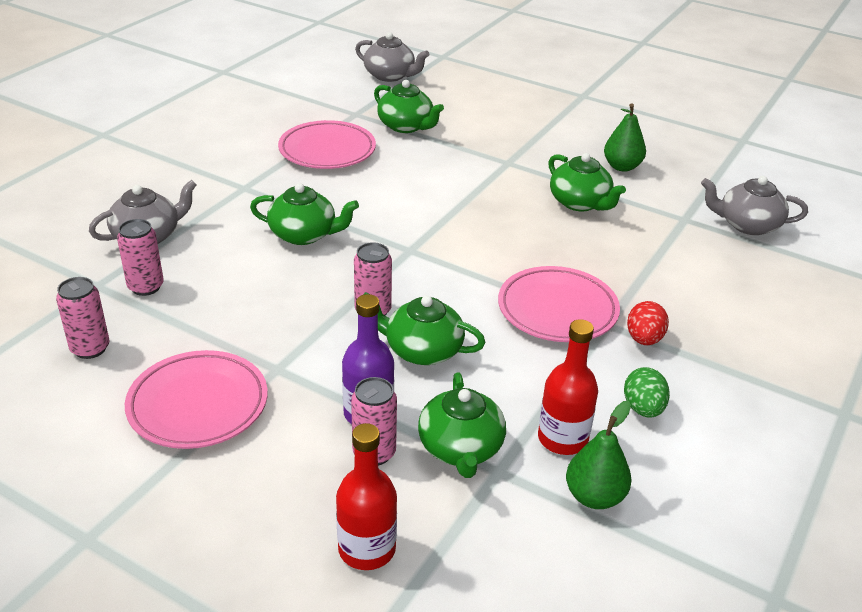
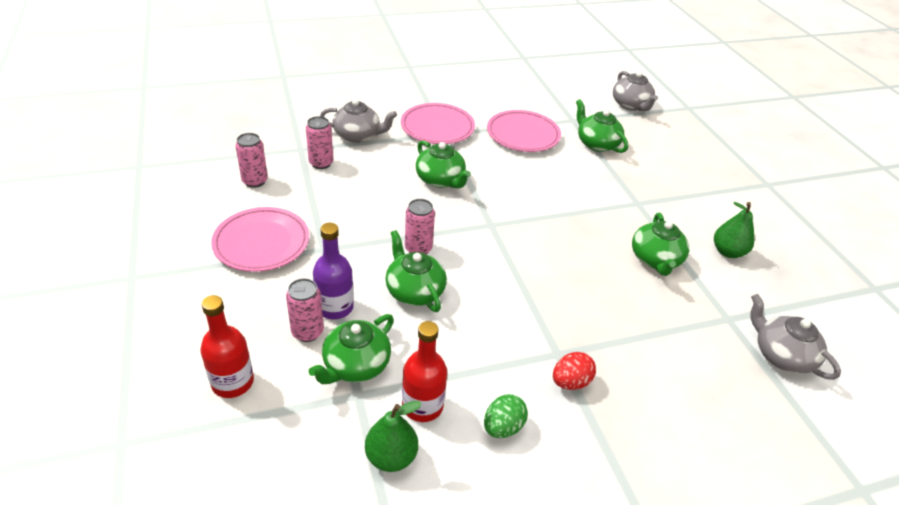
camera: 40 degrees right, 5 degrees up
green teapot [374,80,444,133] -> green teapot turned 150 degrees clockwise [576,99,628,153]
pink plate [498,266,620,342] -> pink plate moved to [401,103,475,144]

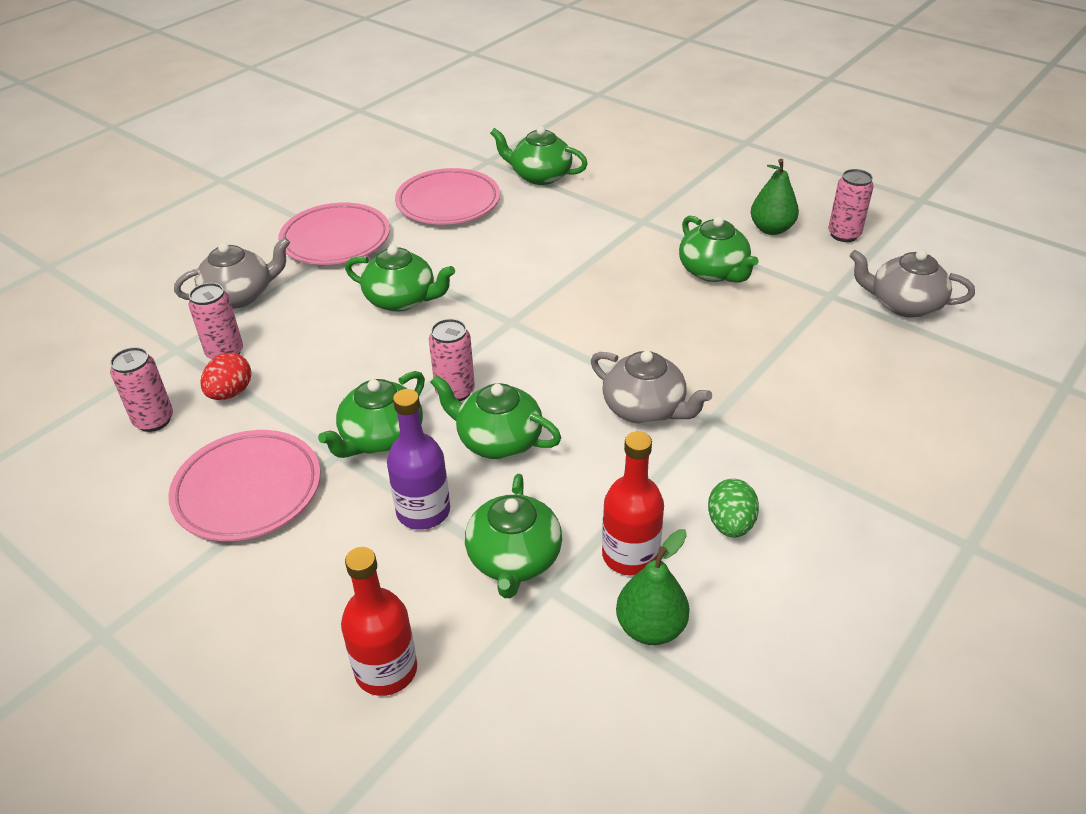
camera: 30 degrees left, 0 degrees up
pink can [286,278,324,342] -> pink can moved to [828,169,874,242]
red egg [553,352,596,390] -> red egg moved to [200,353,252,400]
grey teapot [613,71,658,111] -> grey teapot moved to [591,351,712,424]
none -> green teapot [318,371,425,458]

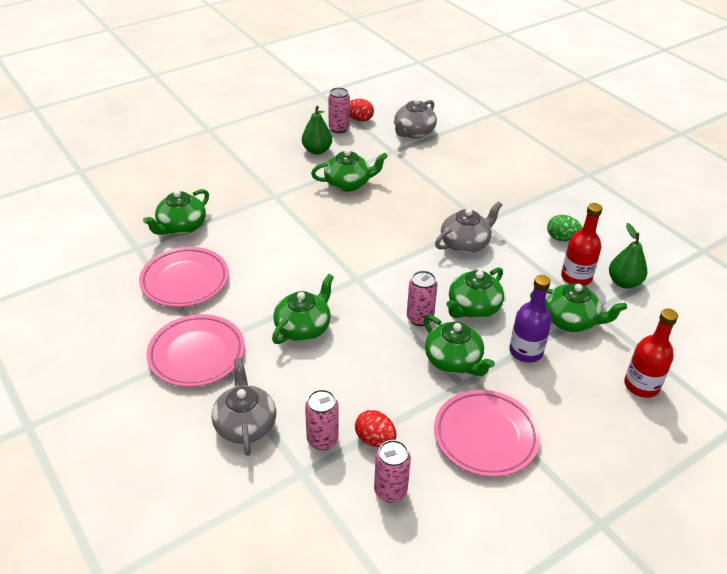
camera: 75 degrees left, 0 degrees up
none -> red egg [350,99,374,122]

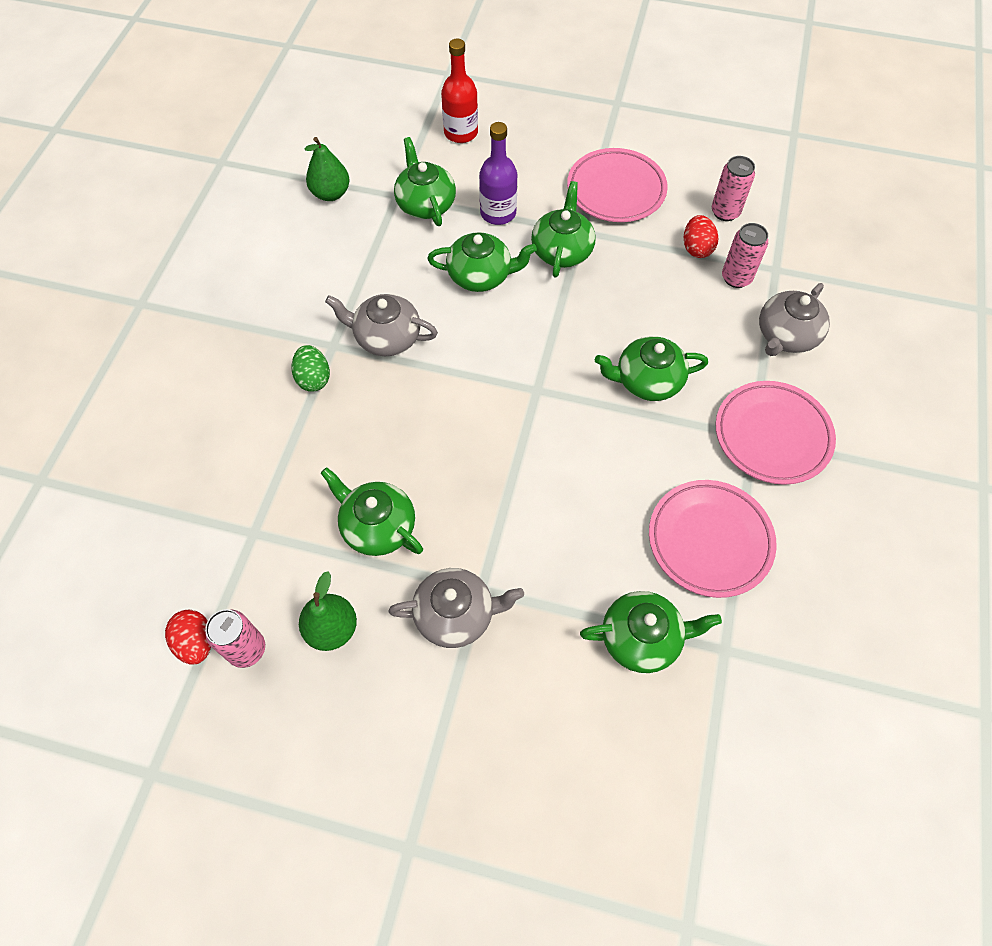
camera: 130 degrees left, 20 degrees up
grey teapot [394,99,437,138] -> grey teapot moved to [388,568,524,648]
pink can [407,271,438,326] -> none
green egg [547,215,583,241] -> green egg moved to [292,345,330,392]
red bottle [561,203,602,286] -> none

